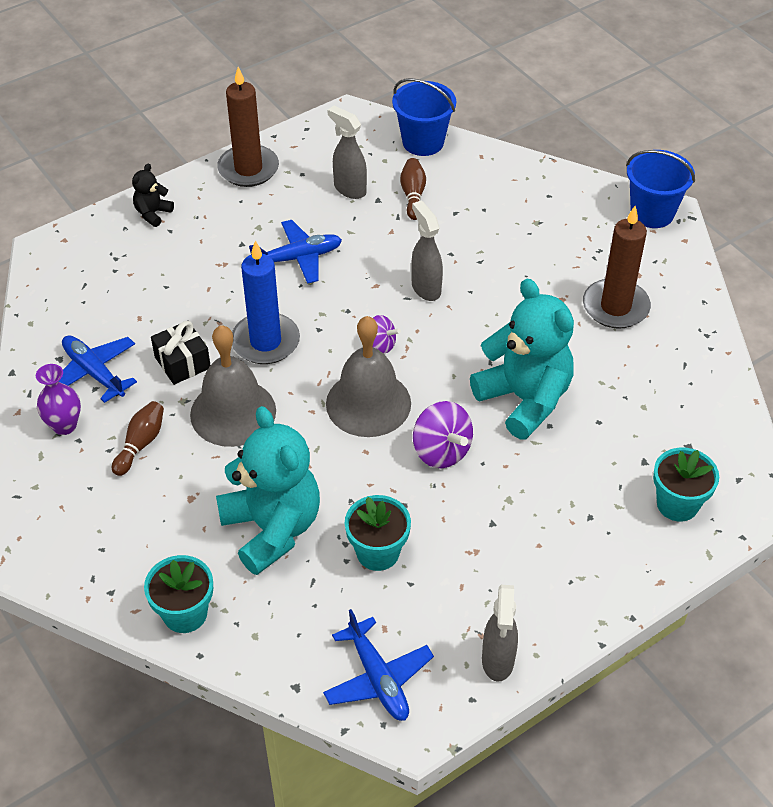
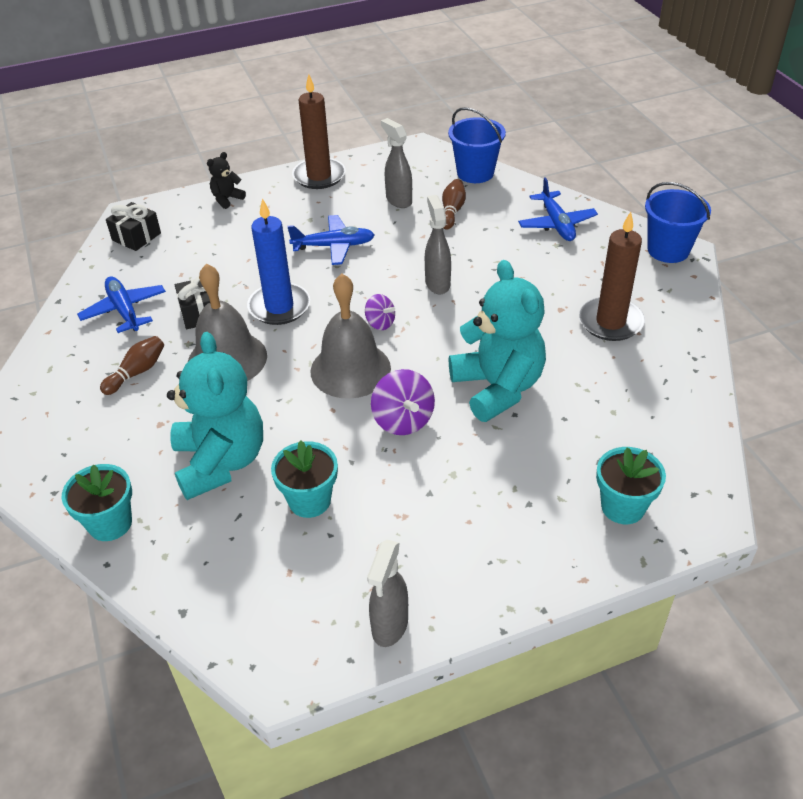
camera: 15 degrees right, 5 degrees down
purple vase [36,364,81,435] -> none
blue plane [323,609,434,721] -> blue plane moved to [518,177,598,241]
none -> black gift [106,202,161,251]

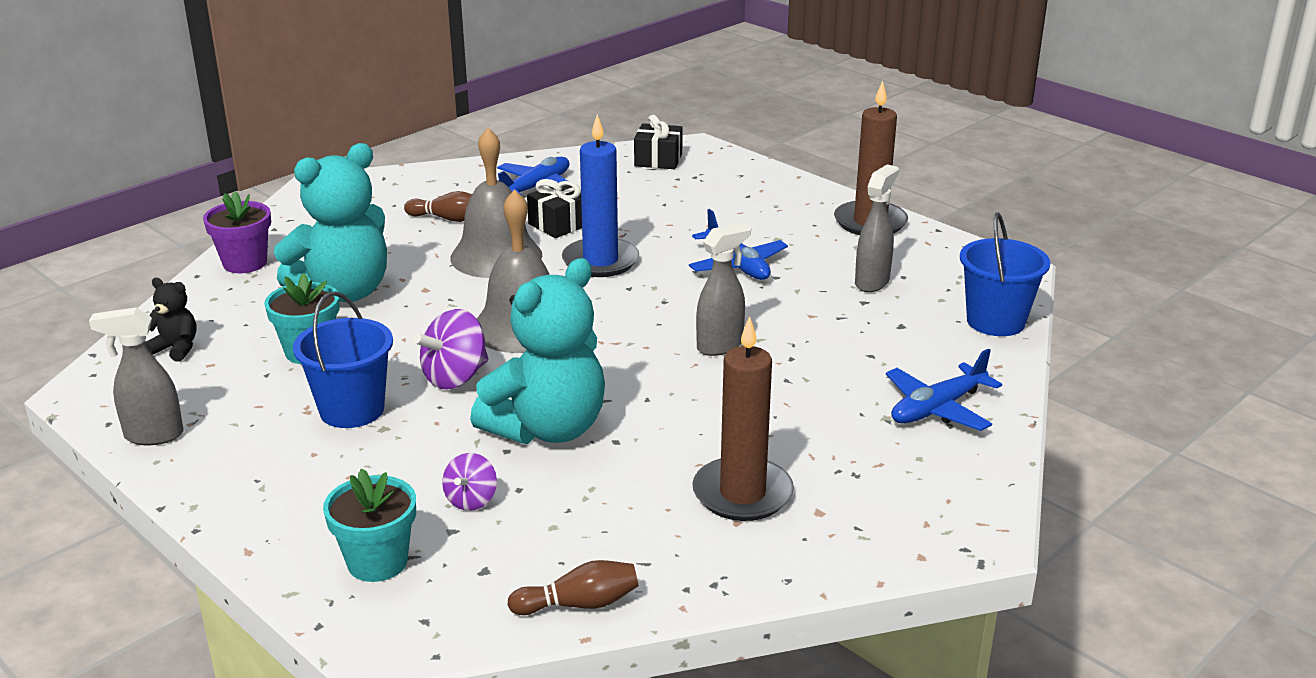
camera: 65 degrees right, 15 degrees down
turquoise flower pot [62,464,132,541] -> purple flower pot [203,191,271,273]
black teddy bear [207,152,246,209] -> black teddy bear moved to [146,278,197,362]
purple spinning top [365,294,395,330] -> purple spinning top moved to [442,453,497,511]
brown bowling pin [442,179,466,229] -> brown bowling pin moved to [508,560,638,615]
blue bucket [645,182,711,263] -> blue bucket moved to [293,291,393,428]

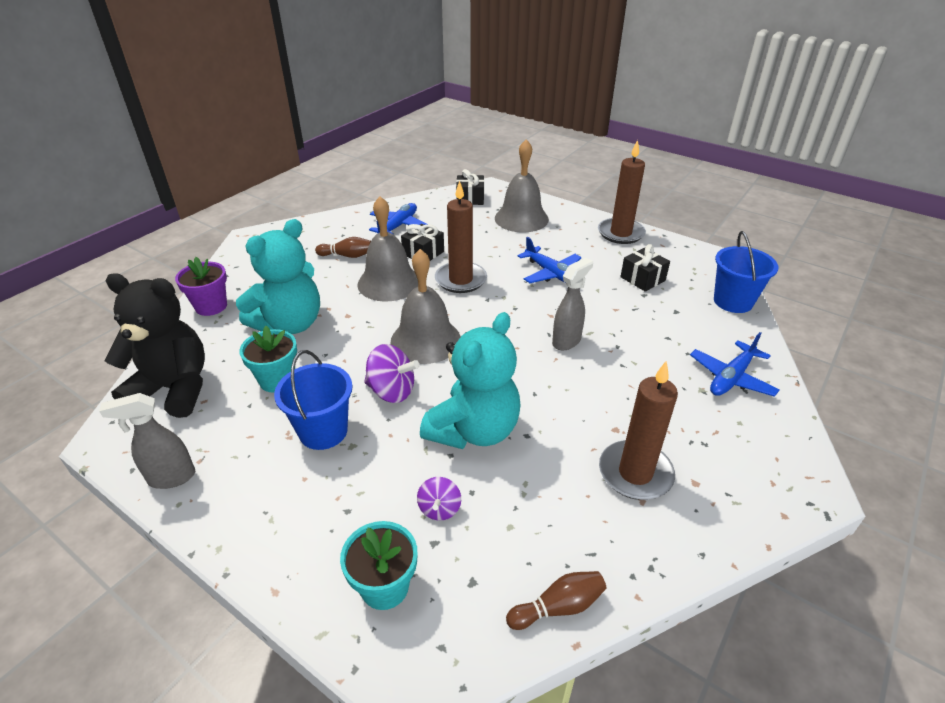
camera: 10 degrees left, 10 degrees up
black teddy bear [146,278,197,362] -> black teddy bear [104,273,205,418], size x2.27
purple spinning top [413,309,488,389] -> purple spinning top turned 105 degrees counterclockwise [364,344,419,403]
blue candle [562,114,639,277] -> brown candle [435,180,487,293]
grey spray bottle [855,164,899,292] -> black gift [620,244,670,292]
none -> grey bell [495,139,549,232]

